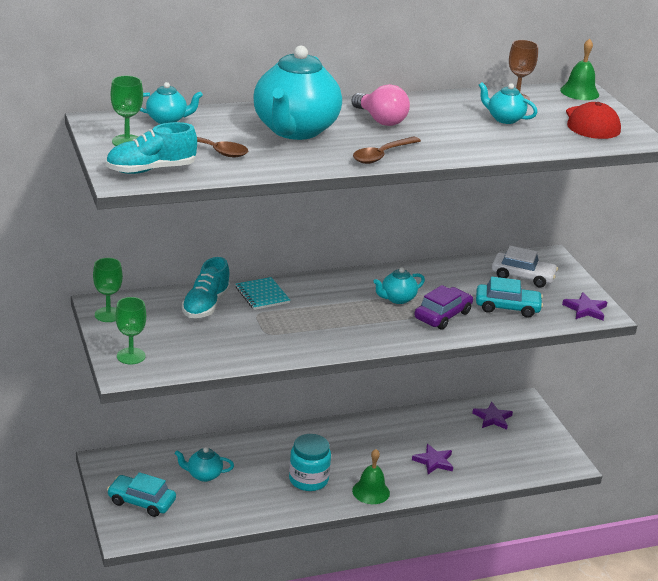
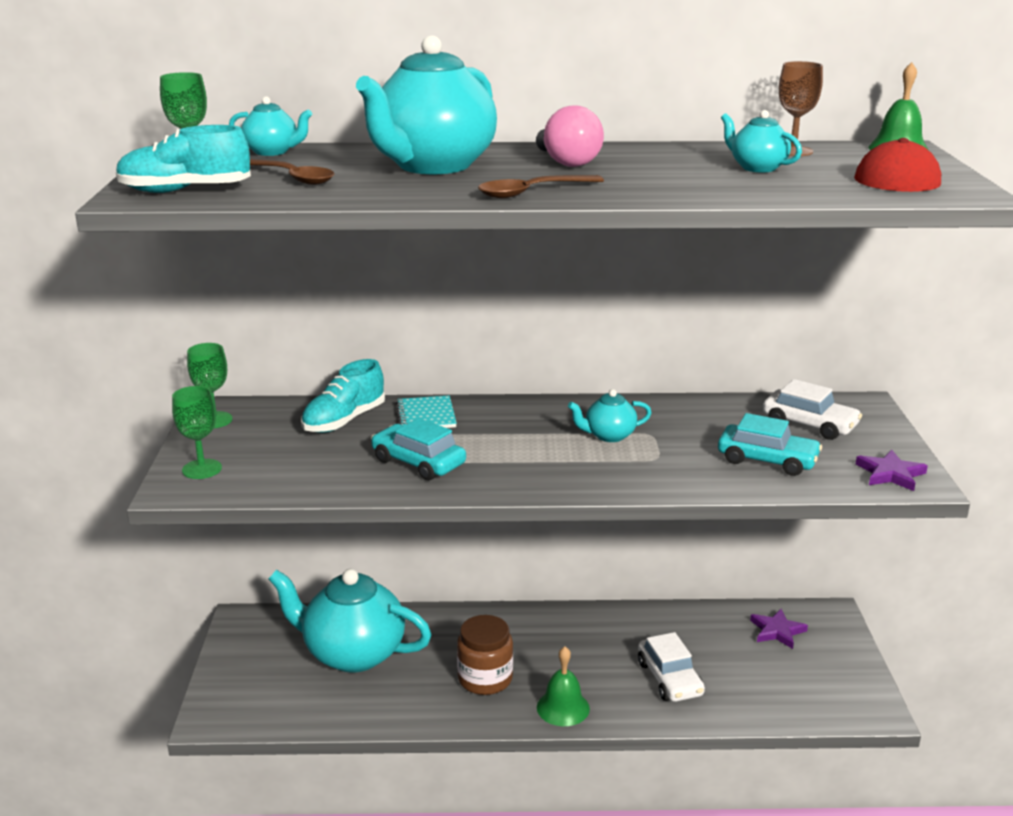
camera: 20 degrees right, 5 degrees down
turquoise car [107,472,176,517] -> turquoise car moved to [371,418,466,480]
turquoise teapot [175,447,234,482] -> turquoise teapot [269,569,432,672], size x2.18
turquoise jar [289,434,331,491] -> brown jar [457,615,513,695]
purple star [412,444,453,474] -> white car [638,632,705,702]
purple car [414,285,473,330] -> none

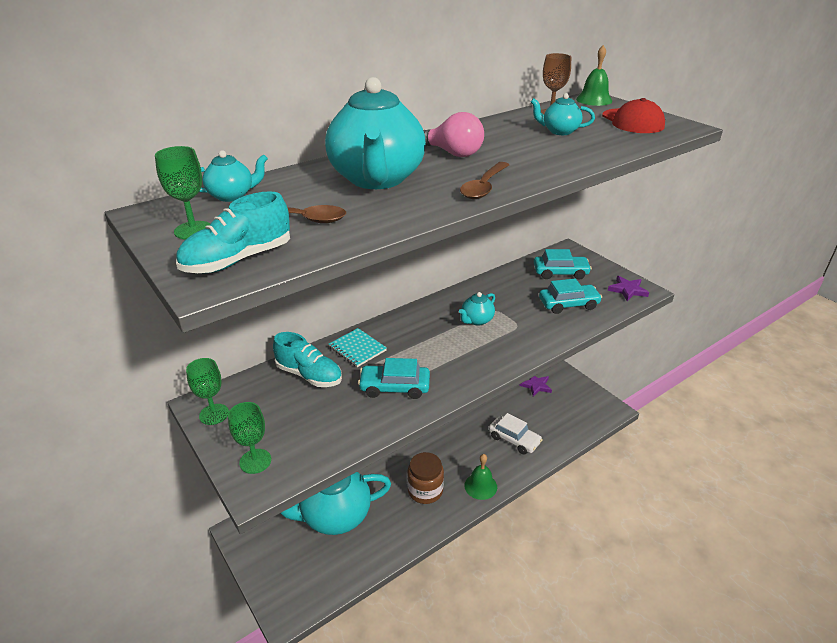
camera: 35 degrees left, 10 degrees up
turquoise shoe [301,359,385,433] -> turquoise shoe turned 60 degrees counterclockwise [273,332,342,387]
white car [763,379,862,440] -> turquoise car [534,249,592,280]

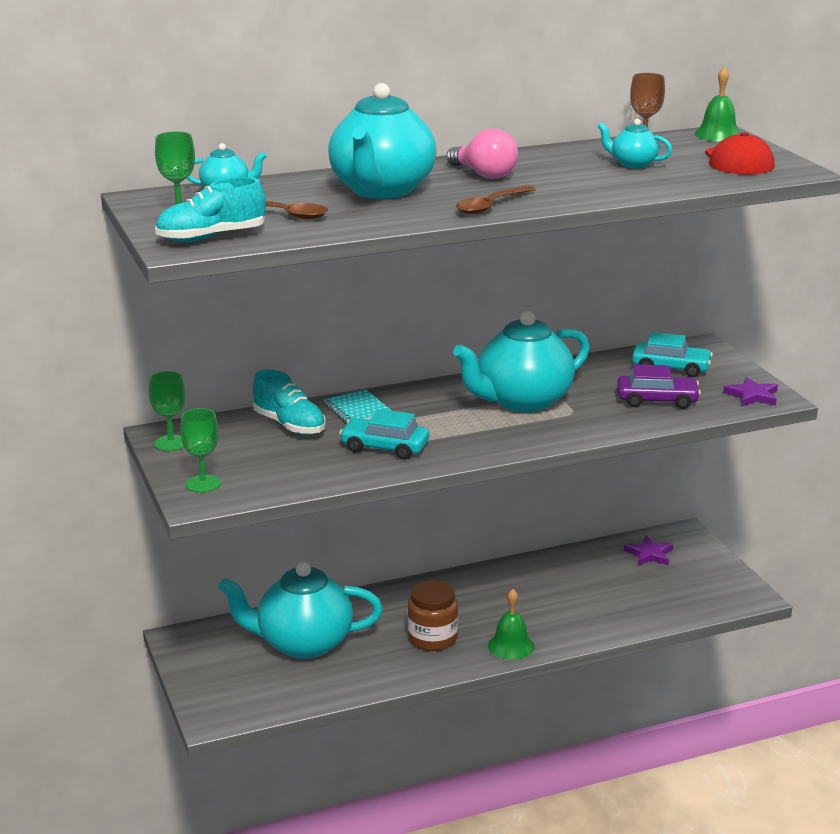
camera: 15 degrees right, 10 degrees down
turquoise teapot [459,292,495,326] -> turquoise teapot [453,311,590,413], size x2.18
white car [489,413,542,454] -> none
turquoise car [539,279,602,314] -> purple car [617,364,701,409]

